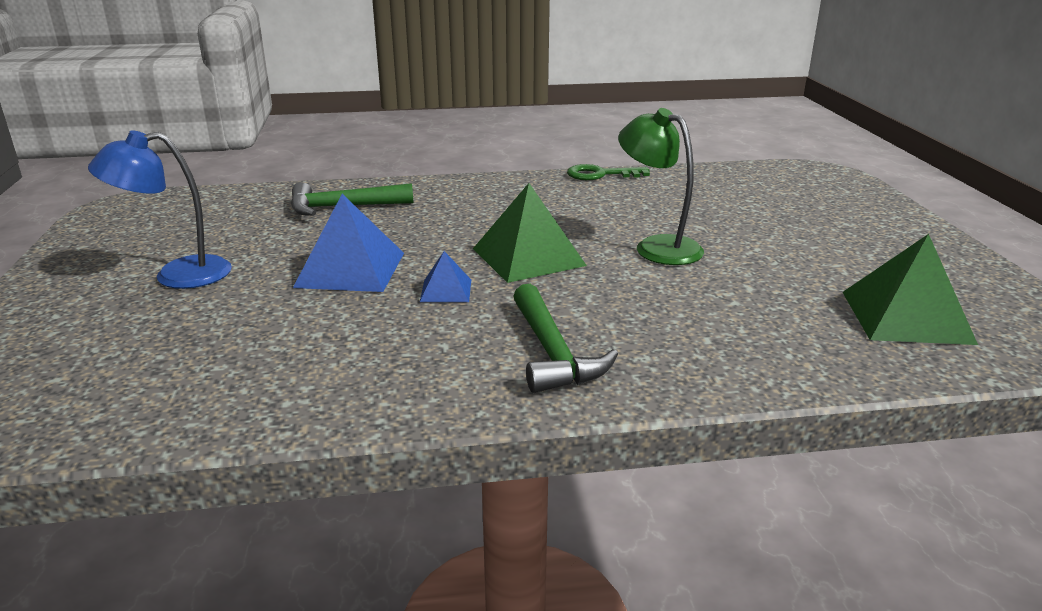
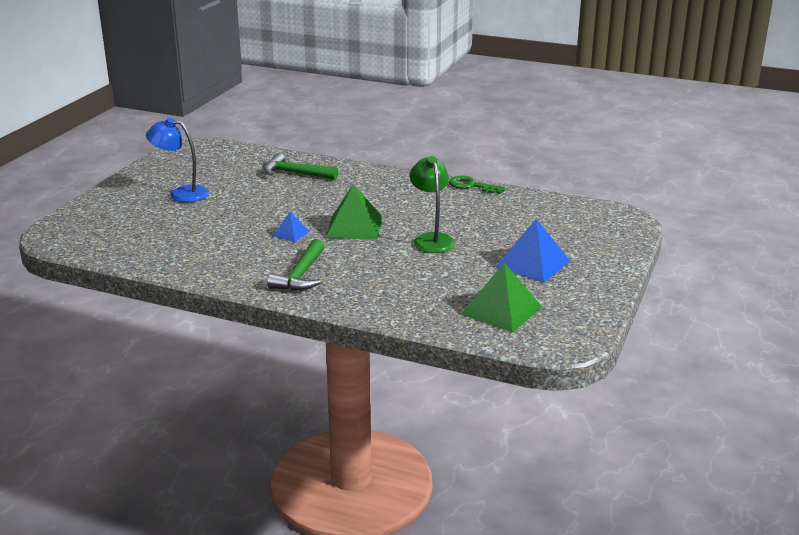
camera: 30 degrees right, 0 degrees up
blue pyramid [293,194,404,292] -> blue pyramid moved to [496,219,570,283]

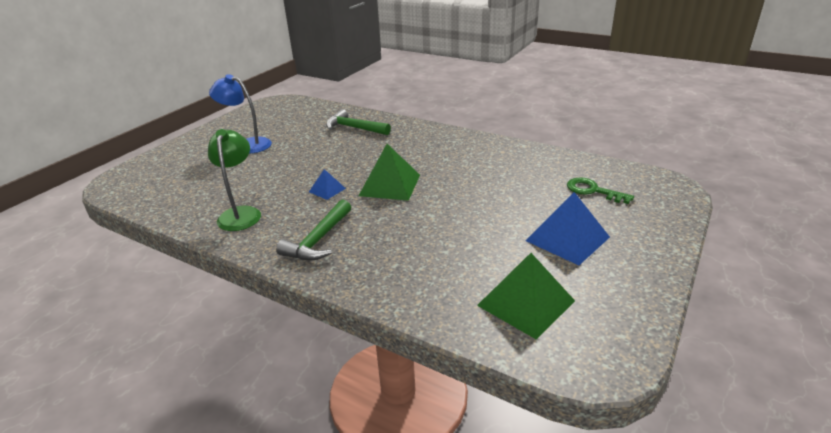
camera: 10 degrees right, 5 degrees up
green lamp [409,156,456,253] -> green lamp moved to [208,129,261,231]
green key [449,176,506,194] -> green key moved to [567,177,634,204]

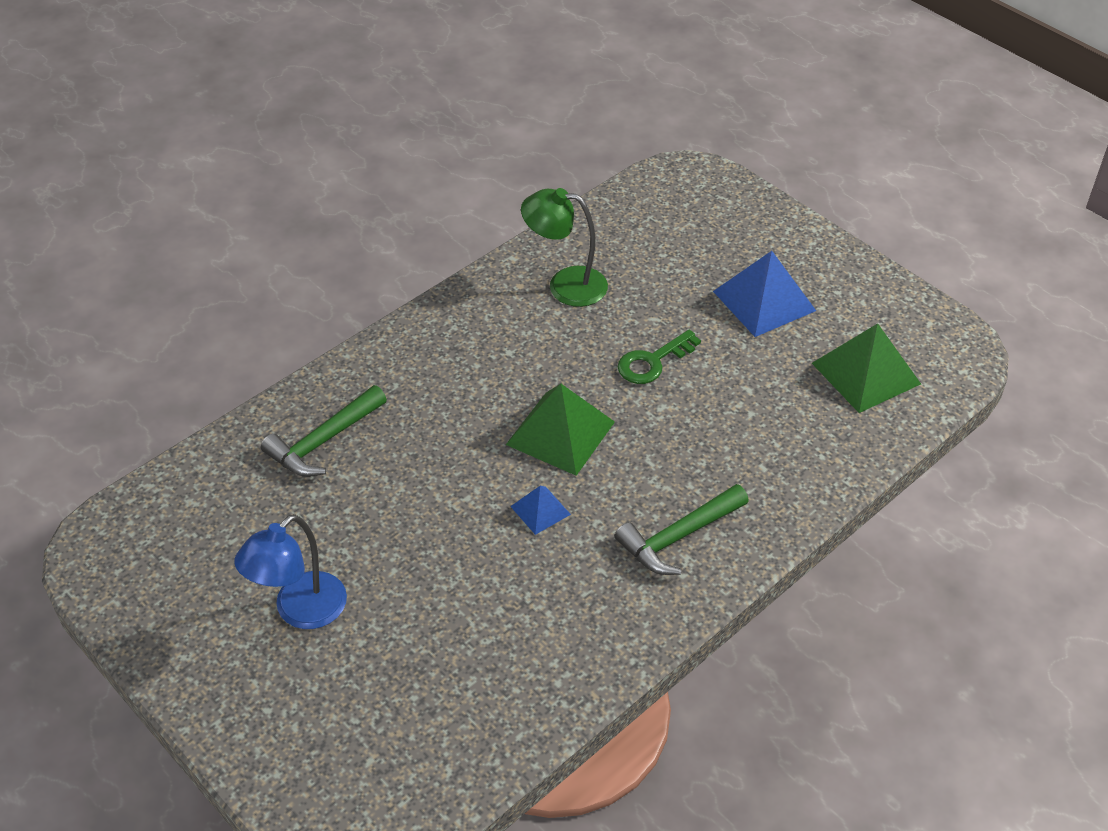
camera: 75 degrees left, 15 degrees up
green lamp [208,129,261,231] -> green lamp moved to [521,188,608,307]
green hammer [276,200,351,261] -> green hammer turned 105 degrees clockwise [615,484,749,575]
green key [567,177,634,204] -> green key moved to [618,330,701,384]

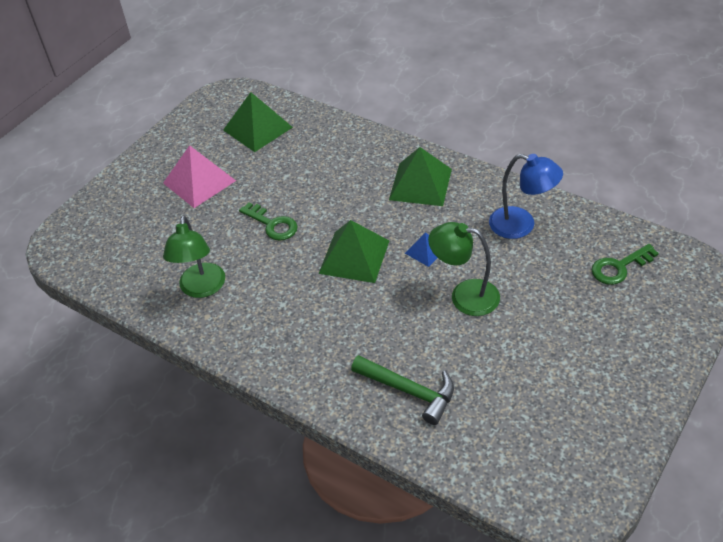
camera: 100 degrees left, 0 degrees up
blue lamp [234,514,347,629] -> blue lamp moved to [489,154,563,239]
green hammer [615,484,749,575] -> green pyramid [389,147,452,206]
blue pyramid [713,251,816,337] -> pink pyramid [163,145,236,208]
none -> green lamp [428,222,500,316]
none -> green key [592,244,659,285]

